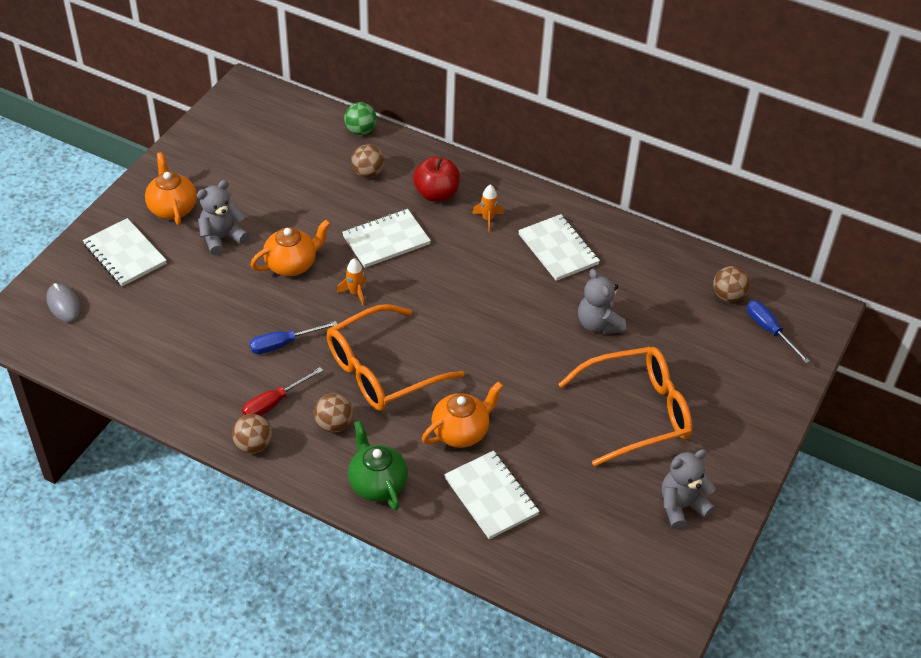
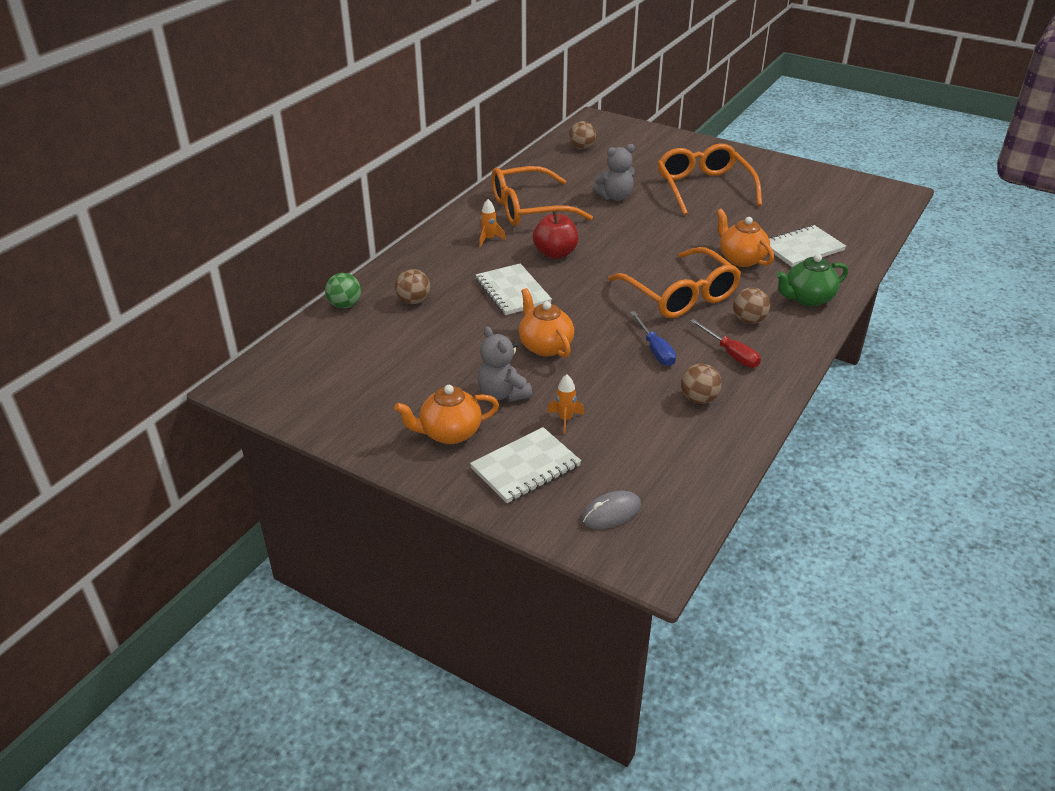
camera: 85 degrees left, 10 degrees down
brown ball [232,414,272,454] -> brown ball moved to [681,364,722,404]
orange rocket [337,258,366,306] -> orange rocket moved to [547,374,584,434]
red apple [413,156,460,202] -> red apple moved to [533,211,578,259]
white notebook [518,214,600,281] -> orange glasses [492,166,593,226]
grey teddy bear [662,449,716,529] -> none
blue screwdriver [747,301,810,363] -> none

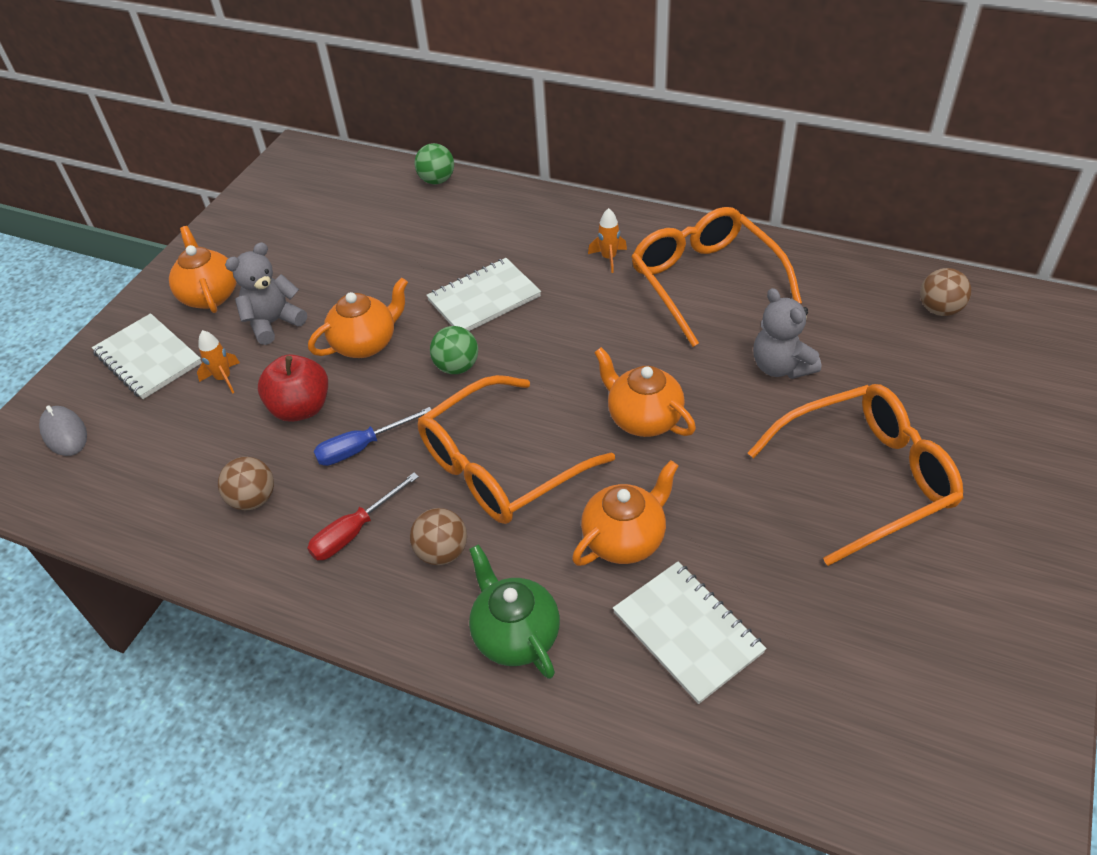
camera: 85 degrees right, 10 degrees up
brown ball [395,269,430,304] -> none
red apple [533,211,578,259] -> red apple moved to [258,354,328,422]
none -> green ball [430,326,478,374]
none -> orange teapot [594,347,696,437]

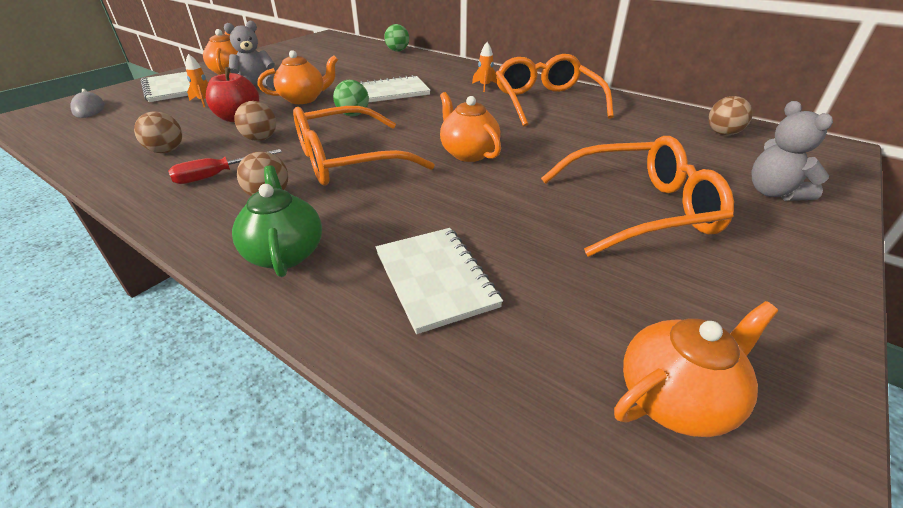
camera: 10 degrees right, 10 degrees down
blue screwdriver [314,407,432,466] -> brown ball [234,101,276,141]
orange teapot [572,460,678,566] -> orange teapot moved to [614,301,778,437]
grey teddy bear [753,288,821,379] -> grey teddy bear moved to [751,101,833,201]

